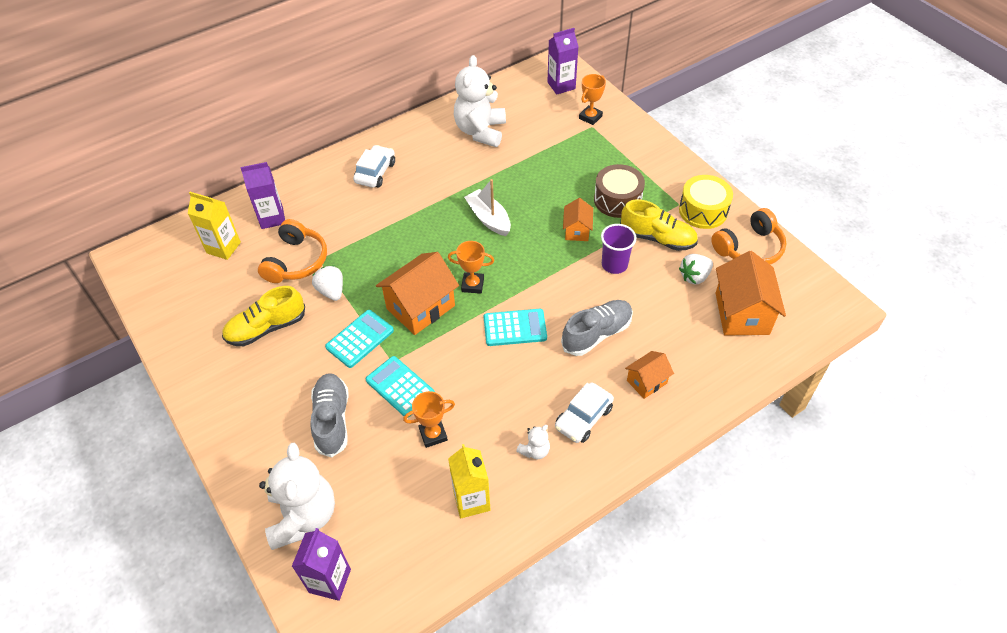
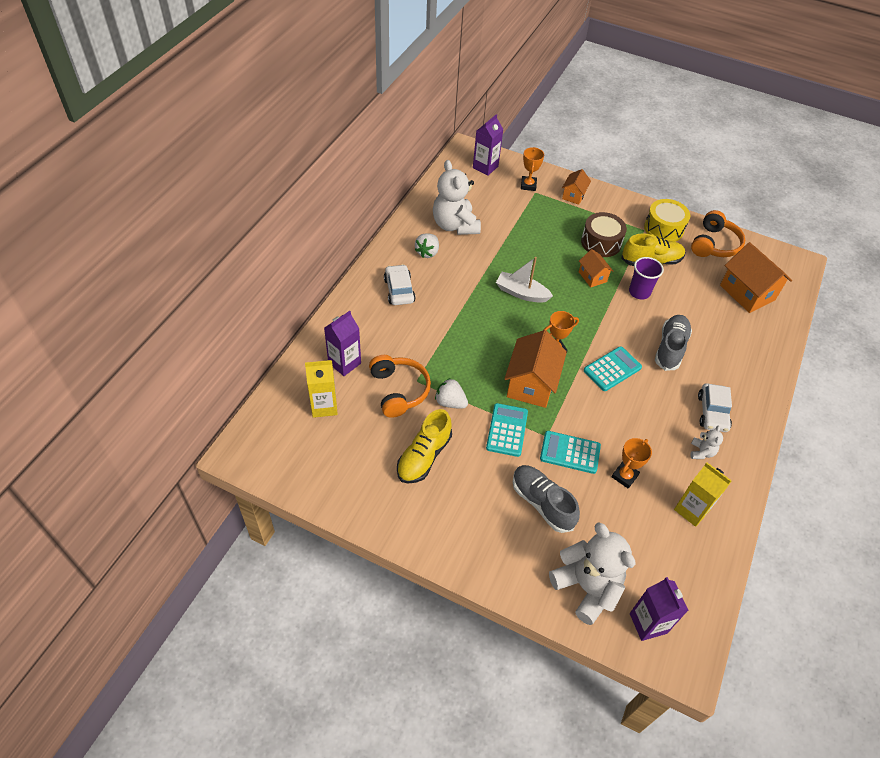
camera: 35 degrees left, 0 degrees up
orange house [625,351,674,399] -> orange house moved to [562,169,591,205]
white strawberry [679,254,713,284] -> white strawberry moved to [415,233,439,258]

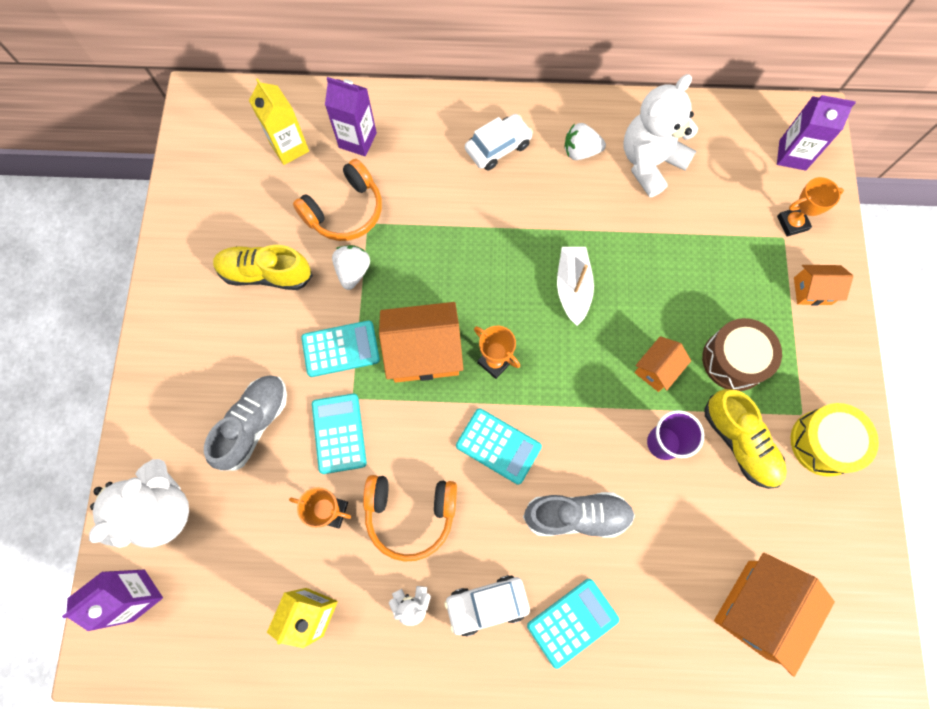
camera: 70 degrees right, 20 degrees up
orange headphones [691,210,745,257] -> orange headphones moved to [363,475,457,562]
none -> turquoise calculator [527,579,619,669]

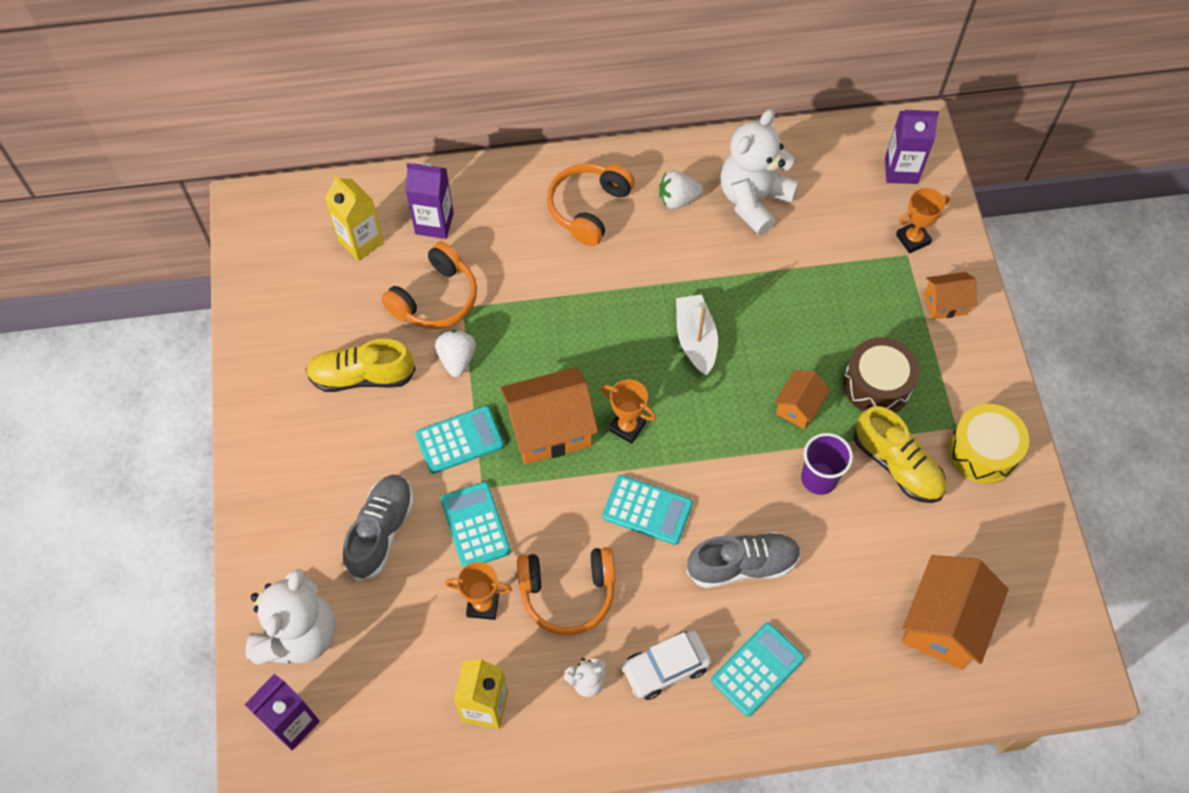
camera: 10 degrees left, 10 degrees down
white car [465,114,533,170] -> orange headphones [547,163,635,246]

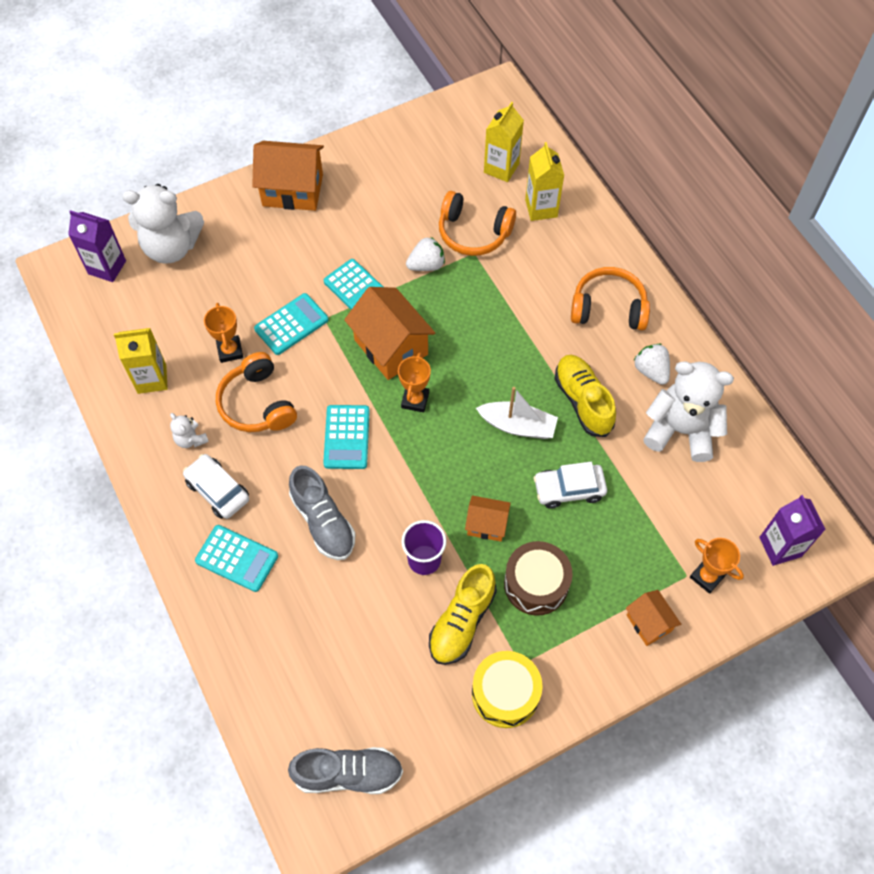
camera: 70 degrees right, 0 degrees up
yellow shoe [305,339,416,392] -> yellow shoe moved to [554,355,616,437]
grey shoe [343,475,414,581] -> grey shoe moved to [288,747,403,794]
purple carton [406,163,454,239] -> yellow carton [525,142,564,221]
white boat [676,294,718,375] -> white boat turned 45 degrees clockwise [476,387,558,439]
orange house [902,555,1009,670] -> orange house moved to [252,141,324,211]
none -> white car [534,462,607,509]

